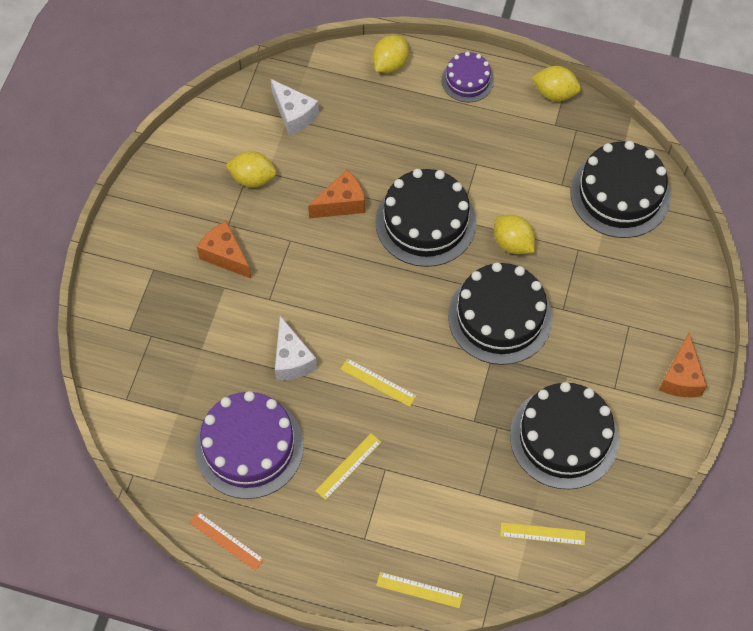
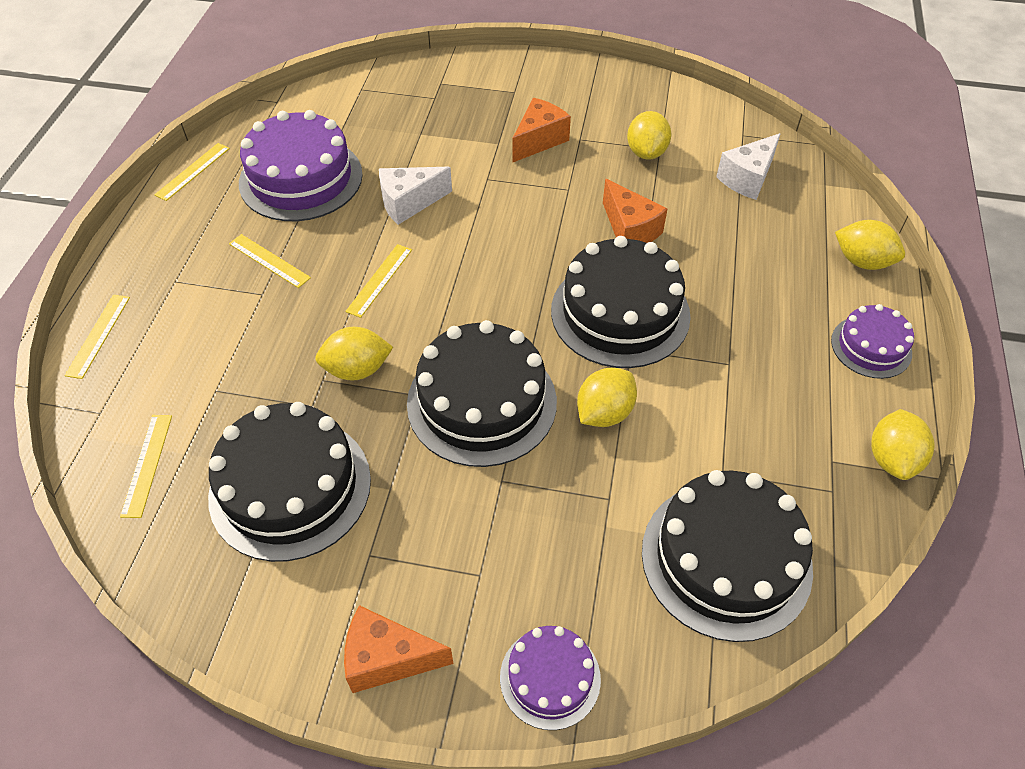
camera: 85 degrees right, 10 degrees down
orange ruler [189,512,264,571] -> yellow ruler [154,143,230,201]
none -> yellow lemon [315,327,393,380]
none -> purple cake [500,626,601,730]

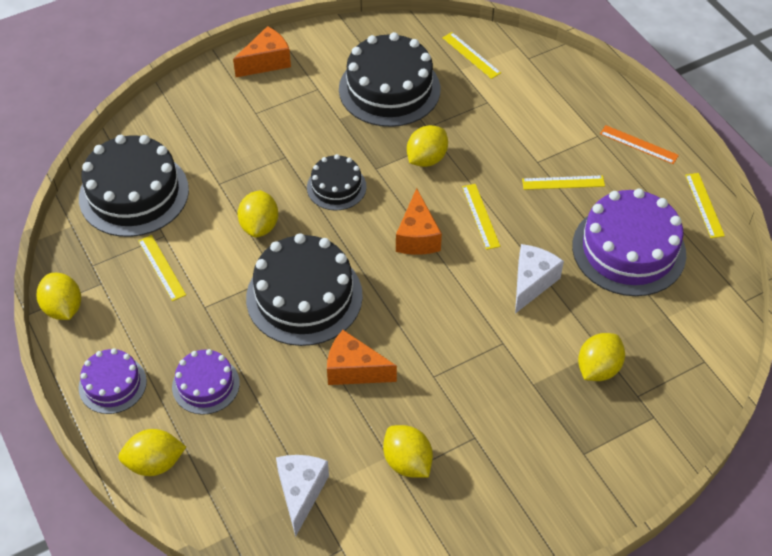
camera: 140 degrees right, 0 degrees up
yellow ruler [64,295,130,379] -> yellow ruler moved to [138,235,186,301]
black cake [407,320,557,467] -> black cake [307,154,367,210], size x0.55
purple cake [500,626,601,730] -> purple cake moved to [172,349,240,415]
orange cheese [512,98,571,163] -> orange cheese moved to [396,188,442,255]
none -> yellow lemon [578,333,625,381]
none -> orange ruler [600,125,679,164]

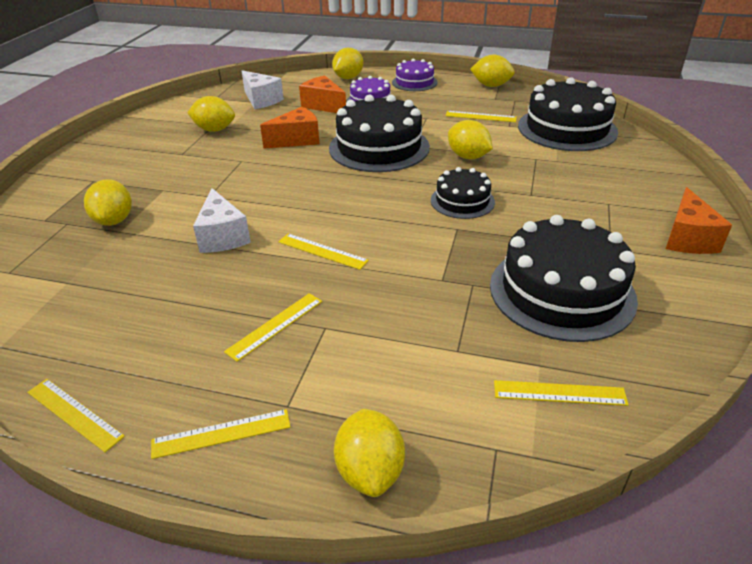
camera: 135 degrees right, 15 degrees down
orange cheese [396,188,442,255] -> orange cheese moved to [299,75,346,113]
yellow lemon [407,125,448,167] -> yellow lemon moved to [334,409,405,497]
purple cake [572,189,686,296] -> none
orange ruler [600,125,679,164] -> yellow ruler [151,409,290,459]

